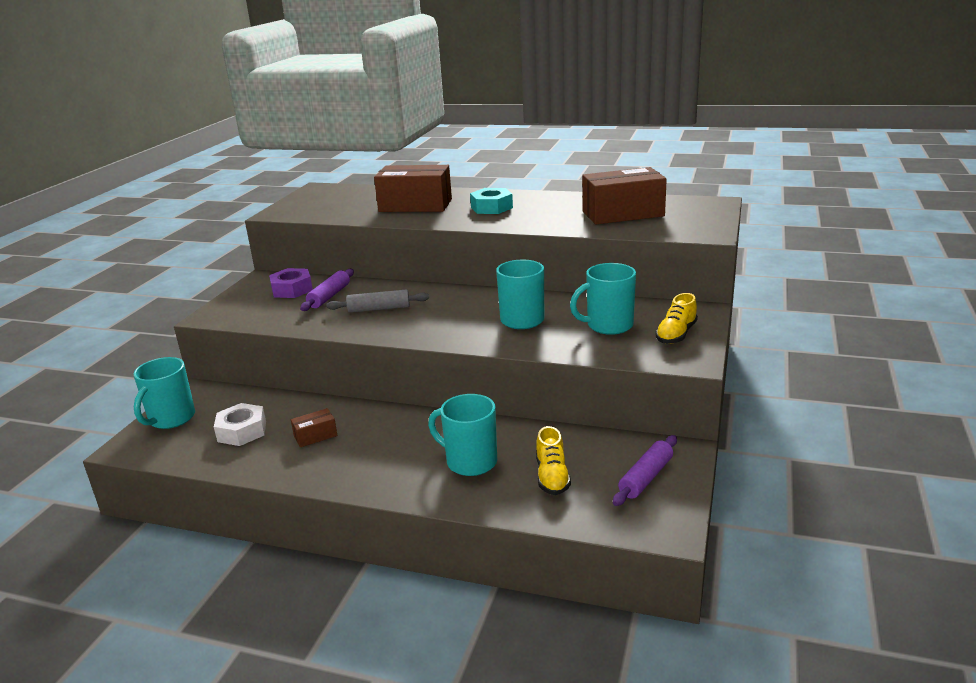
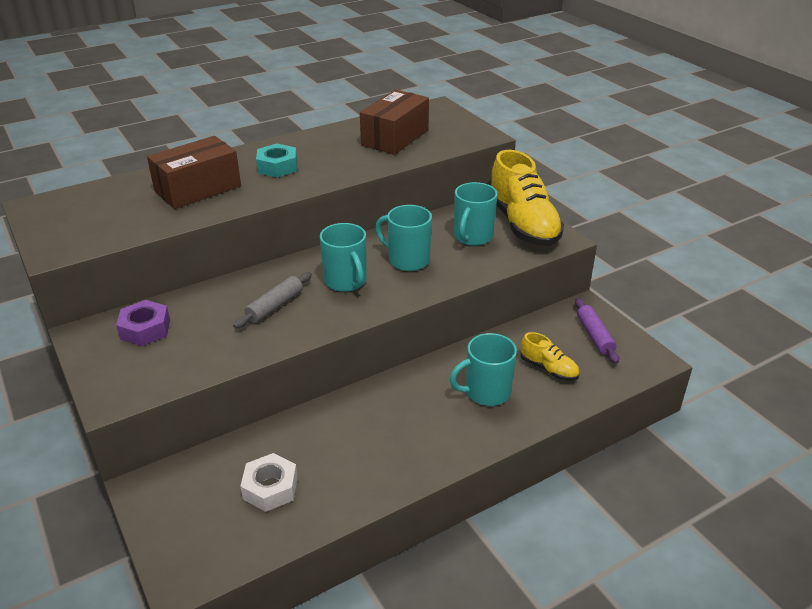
camera: 50 degrees left, 10 degrees up
turquoise mug [133,357,195,429] -> turquoise mug moved to [320,223,367,292]
brown box [291,408,337,447] -> none
purple rolling pin [300,269,354,311] -> none
yellow shoe [655,293,698,344] -> yellow shoe [490,150,564,246], size x2.10

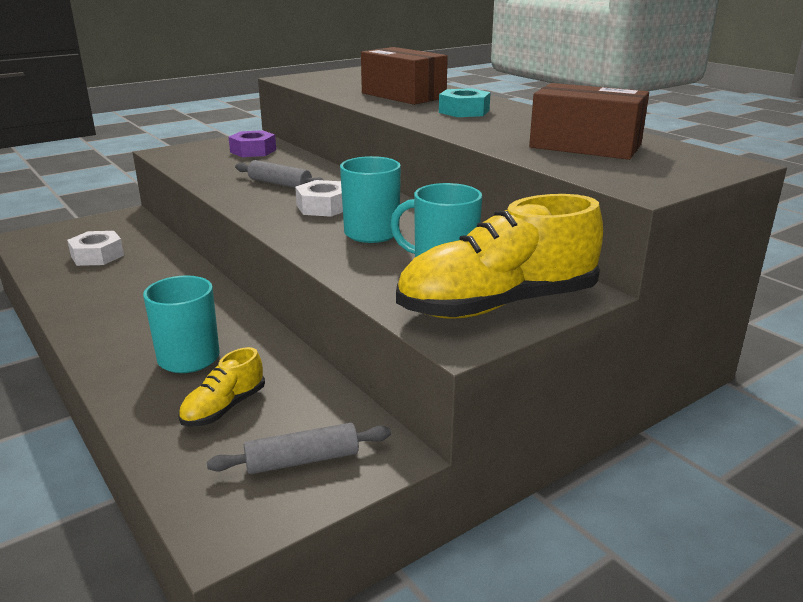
camera: 85 degrees right, 10 degrees down
turquoise mug [320,223,367,292] -> white nut [295,180,343,217]
purple rolling pin [575,298,619,364] -> grey rolling pin [207,423,391,474]

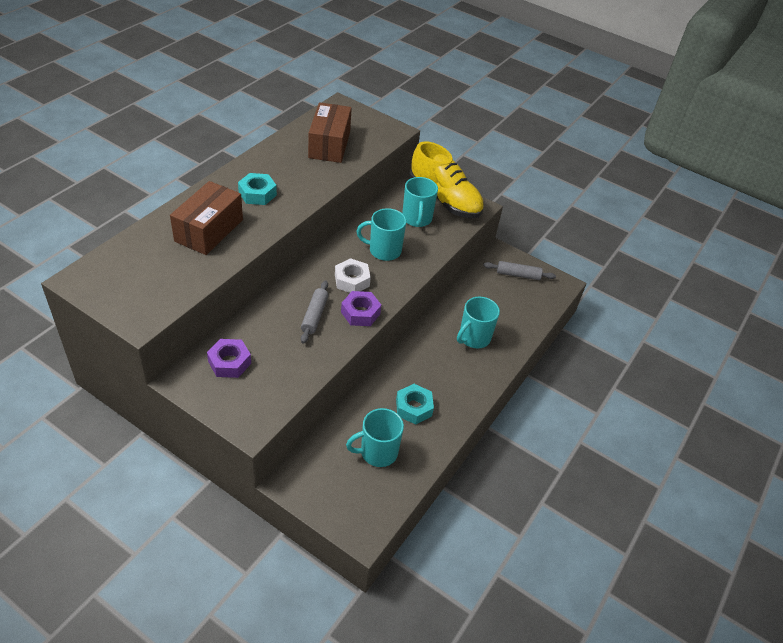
camera: 115 degrees left, 20 degrees up
white nut [67,231,124,266] -> turquoise mug [346,408,404,467]
yellow shoe [178,347,265,427] -> none
grey rolling pin [207,423,391,474] -> grey rolling pin turned 45 degrees counterclockwise [483,261,556,280]
none -> purple nut [341,291,381,326]
none -> turquoise nut [396,384,434,425]

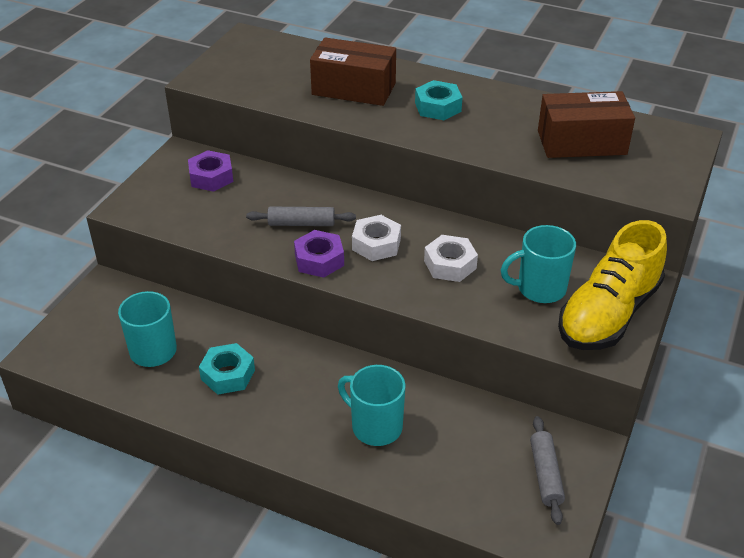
camera: 85 degrees right, 5 degrees down
turquoise mug [356,208,406,261] -> white nut [424,235,478,282]

